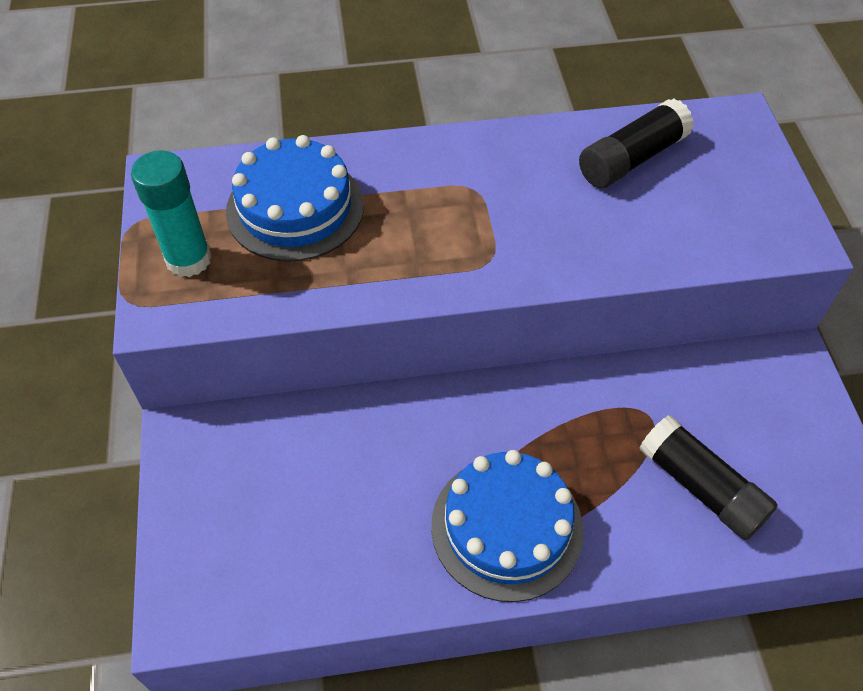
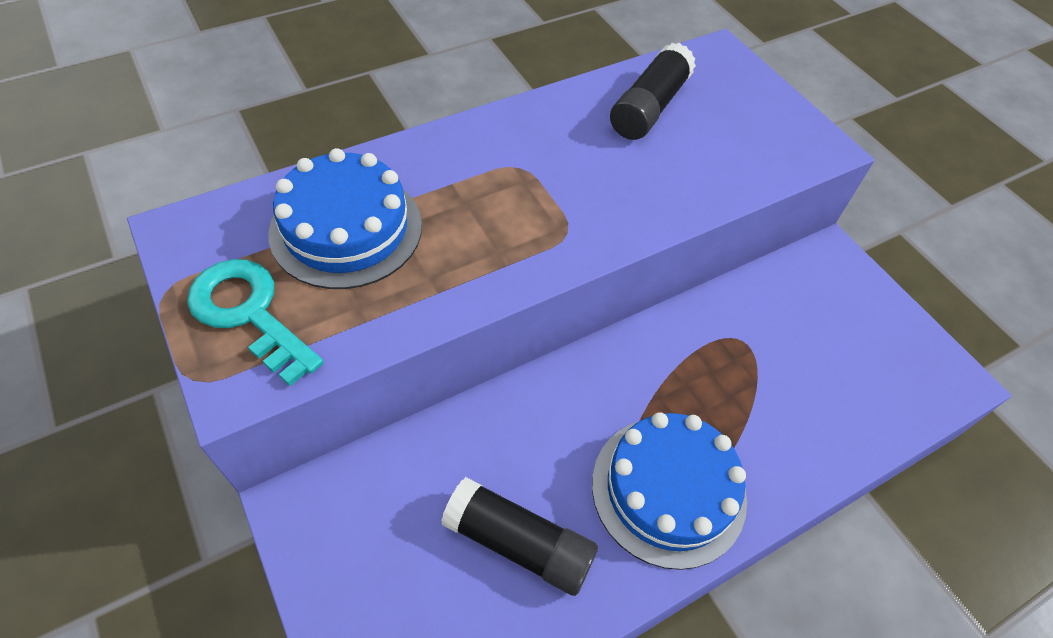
camera: 25 degrees left, 0 degrees up
turquoise glue stick [131,150,212,277] -> turquoise key [187,259,324,386]
black glue stick [639,415,778,540] -> black glue stick moved to [441,477,598,596]

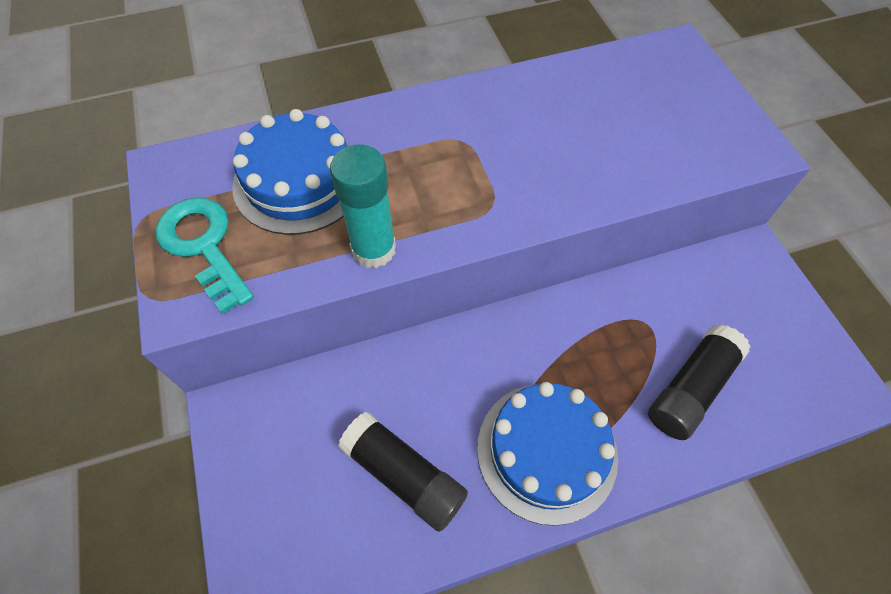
camera: 15 degrees right, 5 degrees up
black glue stick [610,42,696,140] -> black glue stick moved to [648,324,751,440]
none -> turquoise glue stick [330,145,396,268]

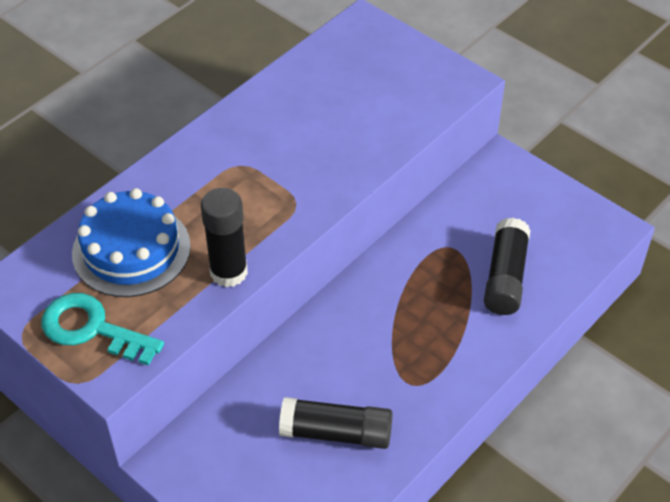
camera: 30 degrees left, 10 degrees down
turquoise glue stick [330,145,396,268] -> black glue stick [201,188,248,287]
blue cake [477,382,618,526] -> none

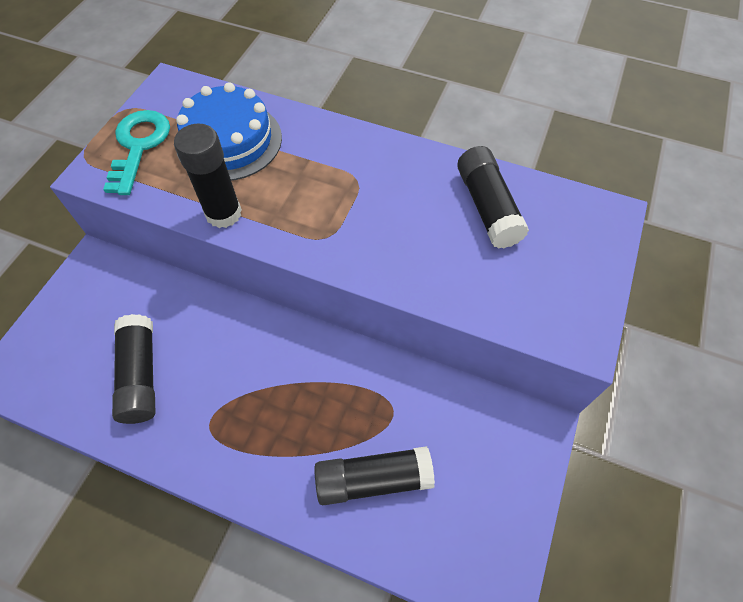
camera: 70 degrees right, 10 degrees up
none -> black glue stick [457,146,529,248]

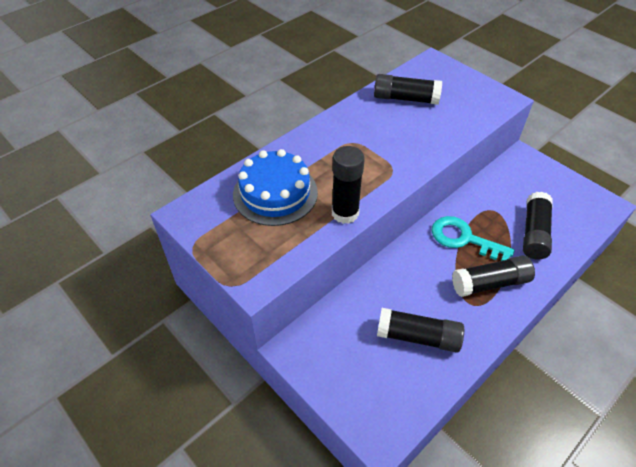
camera: 65 degrees left, 10 degrees down
turquoise key [103,110,170,195] -> turquoise key moved to [432,216,515,261]
none -> black glue stick [452,255,535,297]

